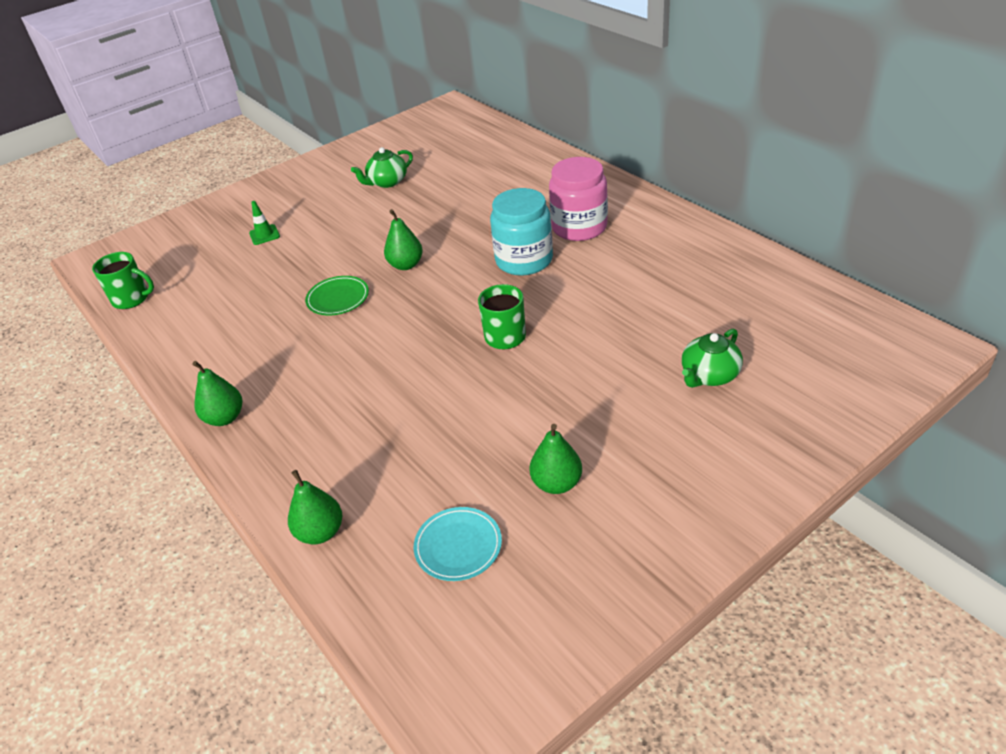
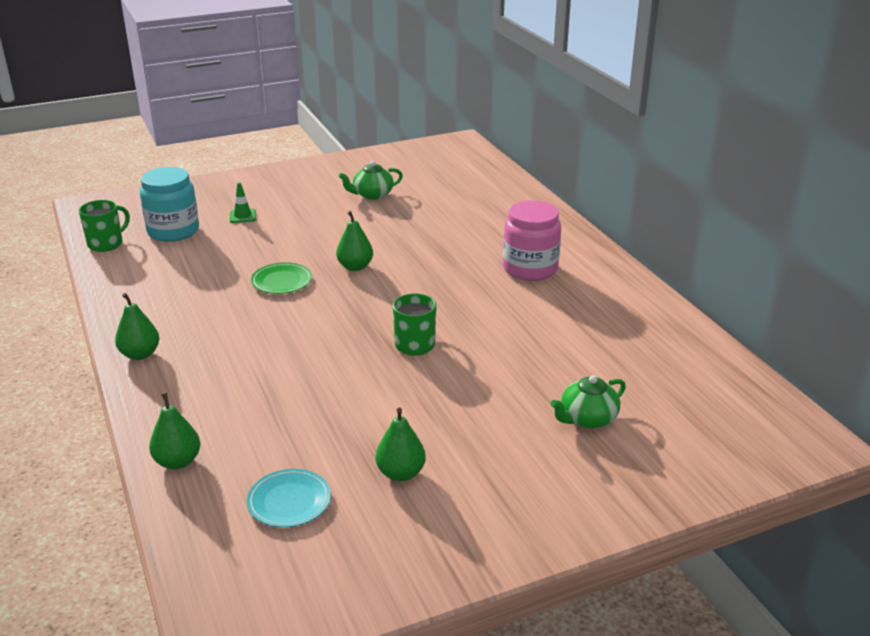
camera: 10 degrees right, 10 degrees down
green mug [92,252,154,309] -> green mug turned 75 degrees counterclockwise [79,200,130,252]
turquoise jar [490,188,553,276] -> turquoise jar moved to [140,167,199,242]

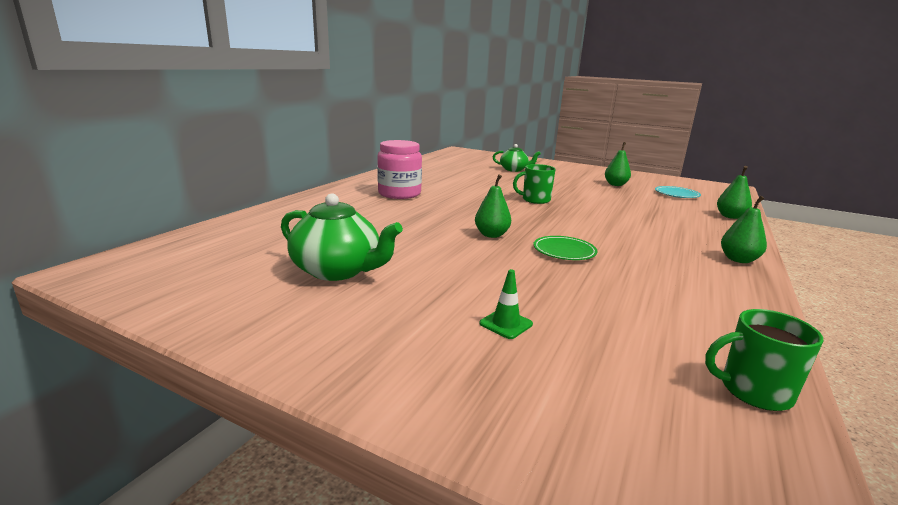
camera: 130 degrees left, 10 degrees down
turquoise jar [140,167,199,242] -> none
green teapot [338,161,403,200] -> green teapot [281,193,403,281], size x1.56

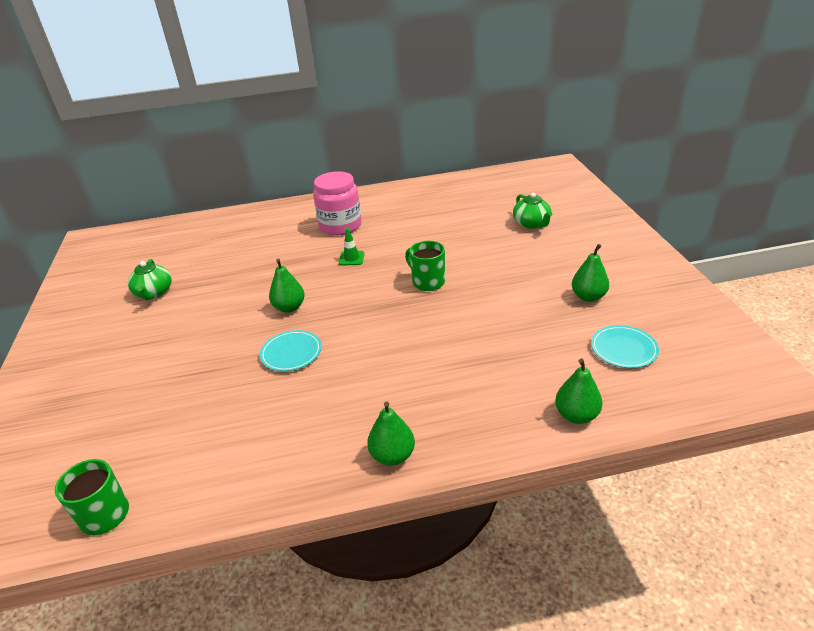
camera: 55 degrees right, 15 degrees up
green teapot [281,193,403,281] -> green teapot [128,259,172,301], size x0.64
green traffic cone [479,269,533,339] -> green traffic cone moved to [339,228,365,266]
green plate [533,236,597,260] -> turquoise plate [260,330,322,371]

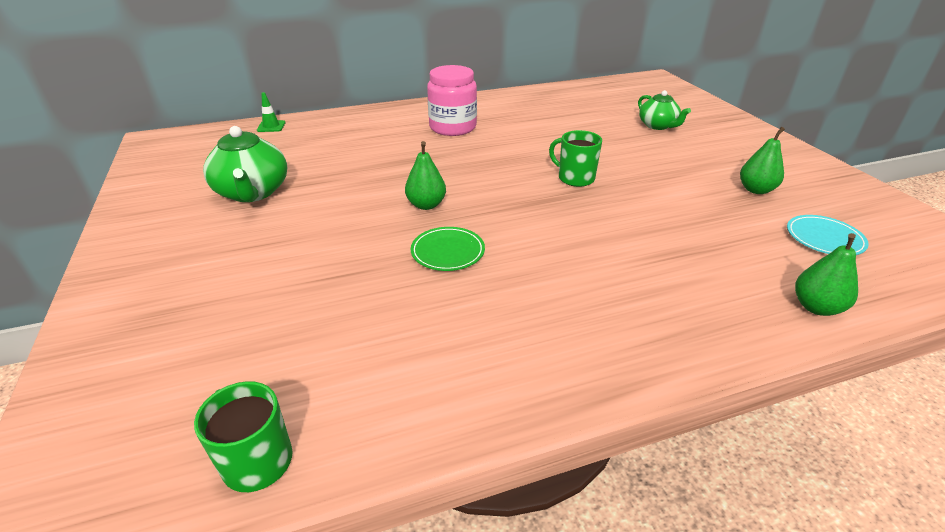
camera: 10 degrees left, 0 degrees up
green teapot [128,259,172,301] -> green teapot [203,126,287,202], size x1.56
turquoise plate [260,330,322,371] -> green plate [411,227,485,271]
green traffic cone [339,228,365,266] -> green traffic cone moved to [257,92,285,132]
green pear [367,401,415,466] -> none

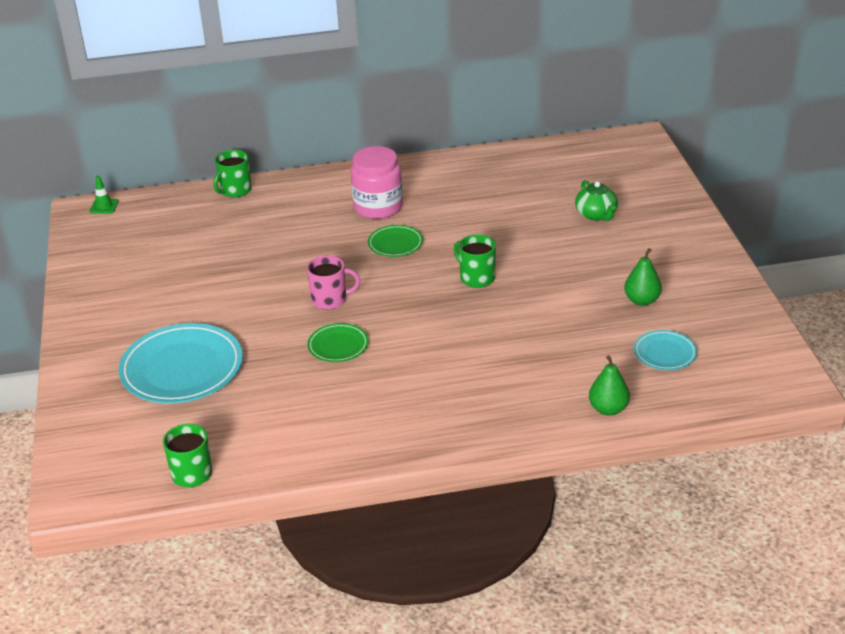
camera: 10 degrees right, 0 degrees up
green teapot [203,126,287,202] -> none
green traffic cone [257,92,285,132] -> green traffic cone moved to [89,175,119,214]
green pear [405,141,446,210] -> pink mug [307,255,360,309]
none -> turquoise plate [119,323,243,403]
none -> green mug [214,150,252,198]
none -> green plate [368,225,423,257]

